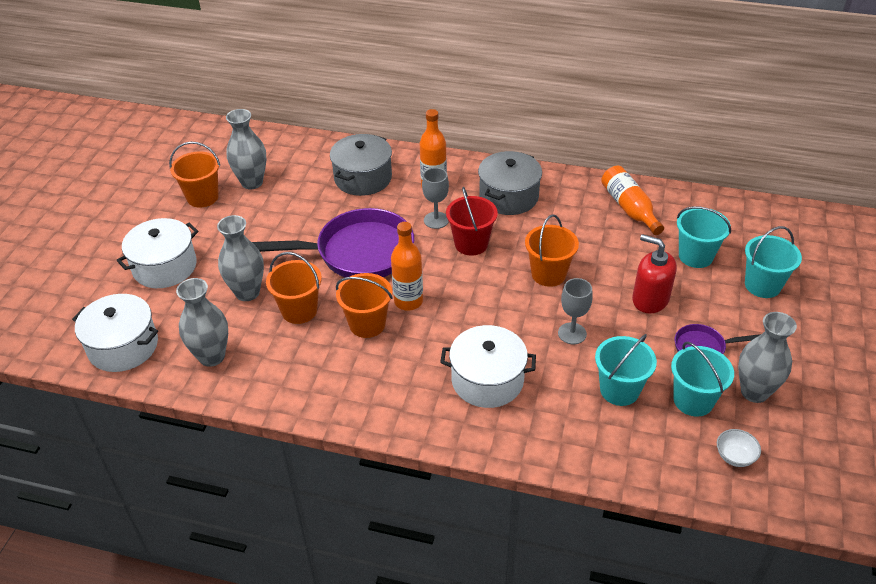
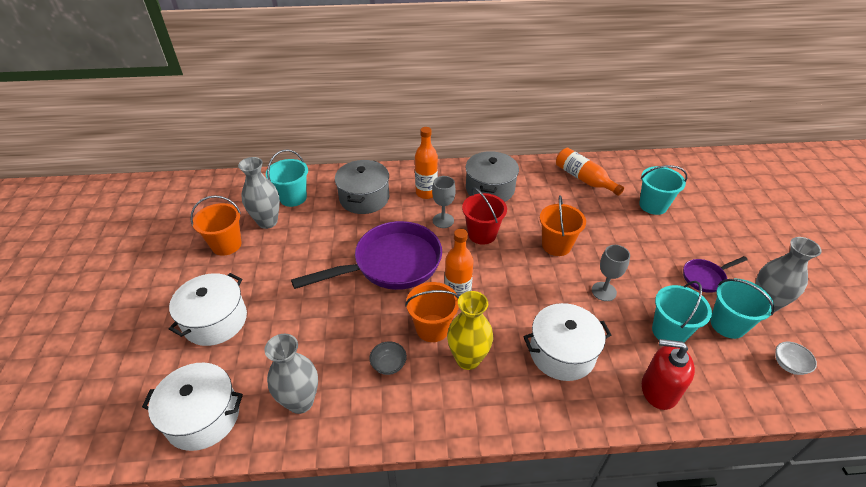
camera: 20 degrees left, 0 degrees up
grey vase [217,215,264,301] -> none
orange bucket [266,252,322,324] -> none
red soap dispenser [632,234,677,314] -> red soap dispenser moved to [642,339,695,410]
turquoise bucket [745,226,802,298] -> turquoise bucket moved to [266,150,308,207]
none -> grey bowl [369,341,407,375]
none -> yellow vase [447,291,493,370]

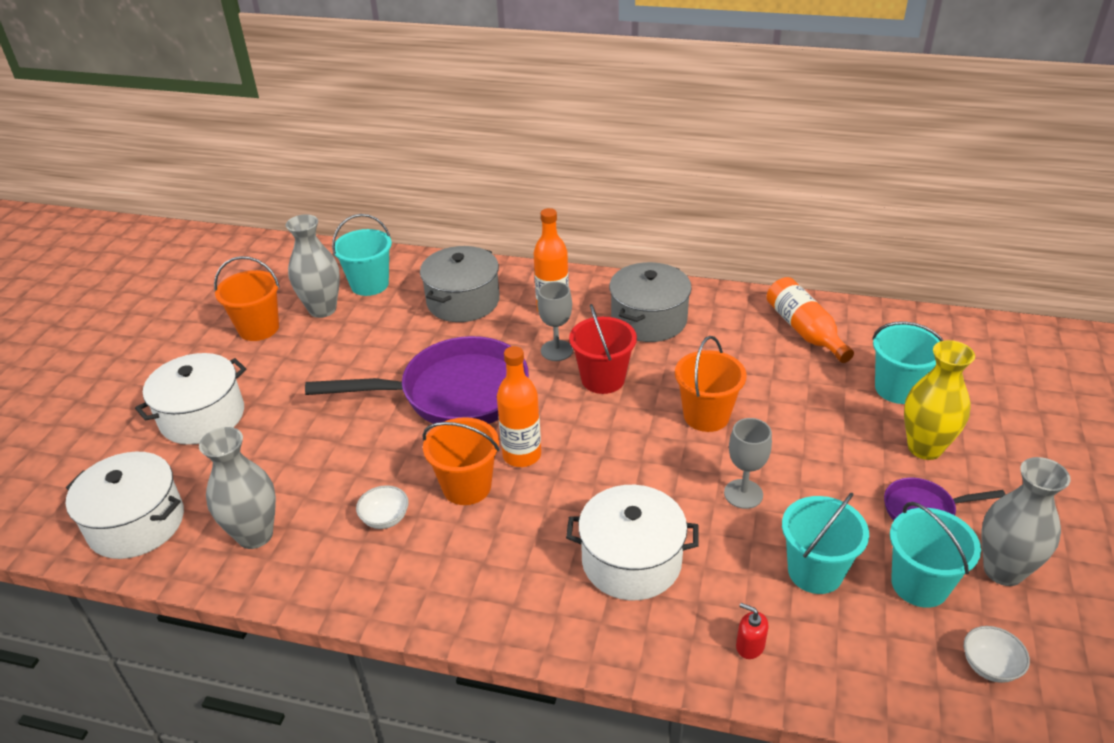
camera: 20 degrees right, 5 degrees down
grey bowl [369,341,407,375] -> white bowl [356,485,409,529]
yellow vase [447,291,493,370] -> yellow vase moved to [904,340,975,460]
red soap dispenser [642,339,695,410] -> red soap dispenser [736,603,768,659], size x0.48

